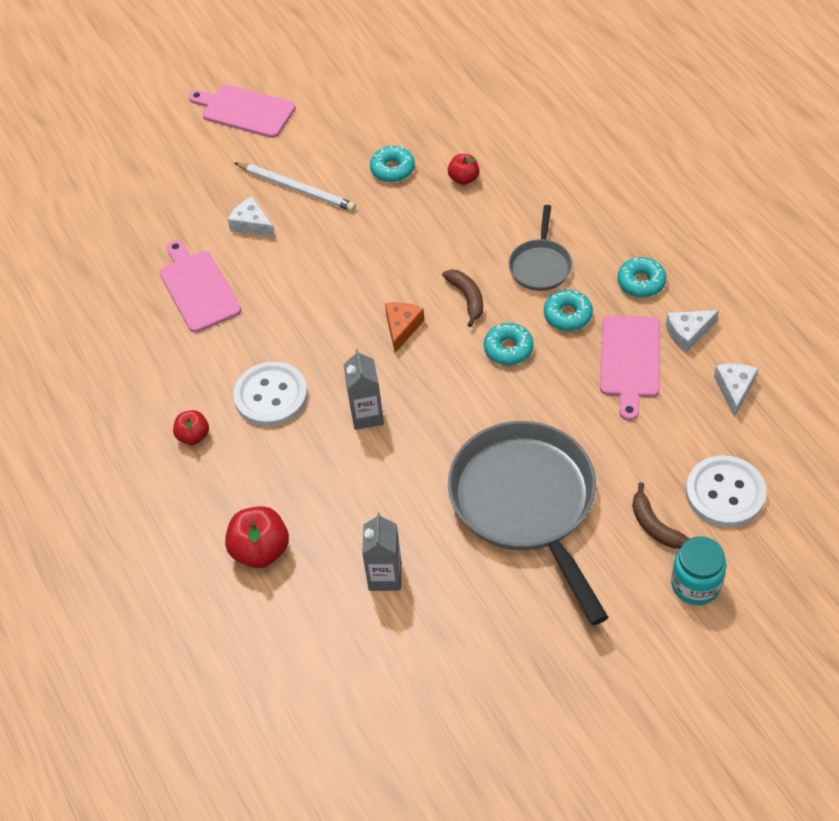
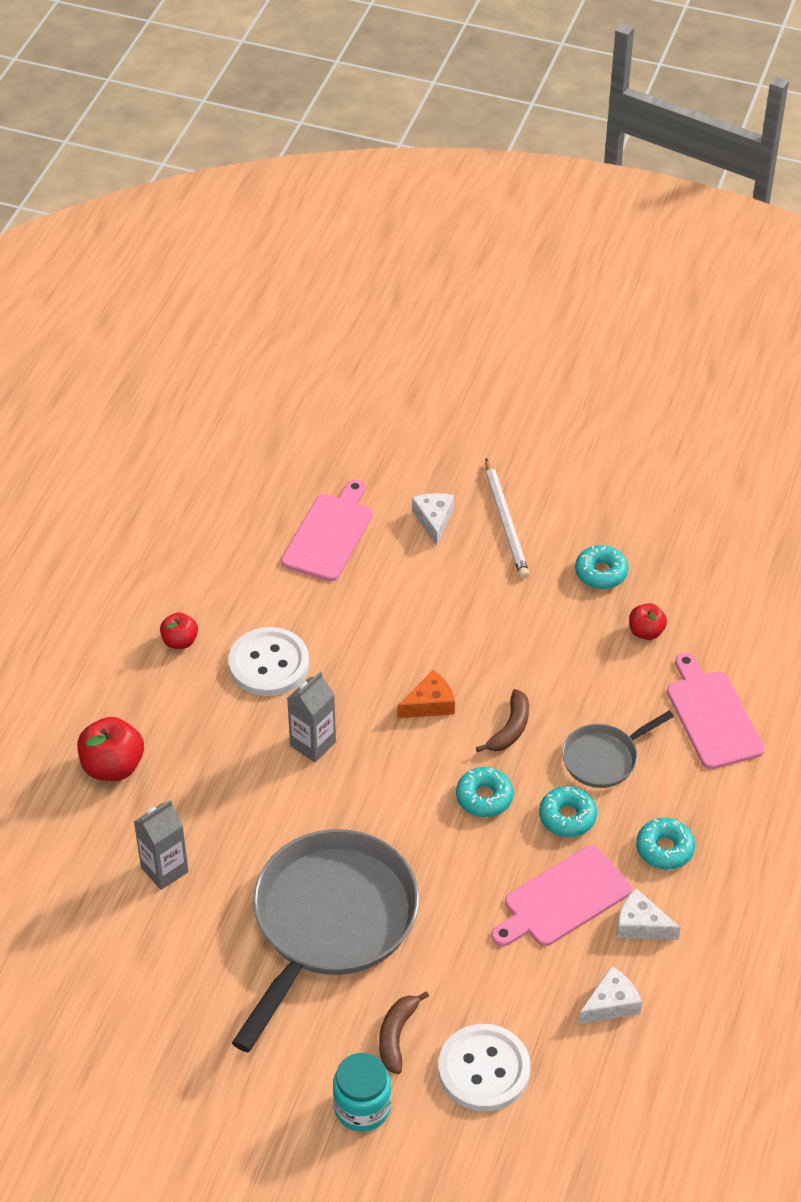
camera: 45 degrees right, 5 degrees down
pink cutting board [188,85,296,138] -> pink cutting board moved to [667,653,764,769]

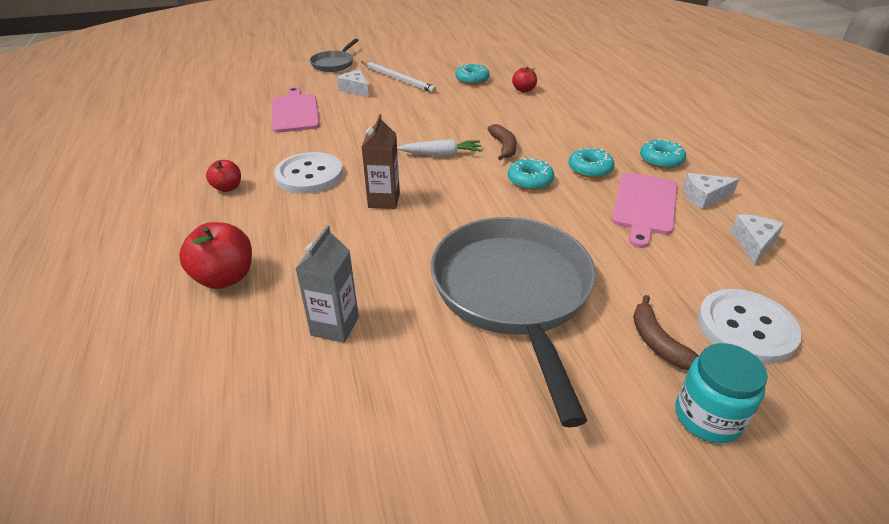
camera: 35 degrees left, 10 degrees down
grey carton [287,671,336,762] -> brown carton [362,114,400,209]
orange cheese [397,670,455,718] -> white carrot [397,139,482,156]
grey pan [562,711,674,788] -> grey pan moved to [310,39,359,72]
pink cutting board [667,653,764,769] -> none

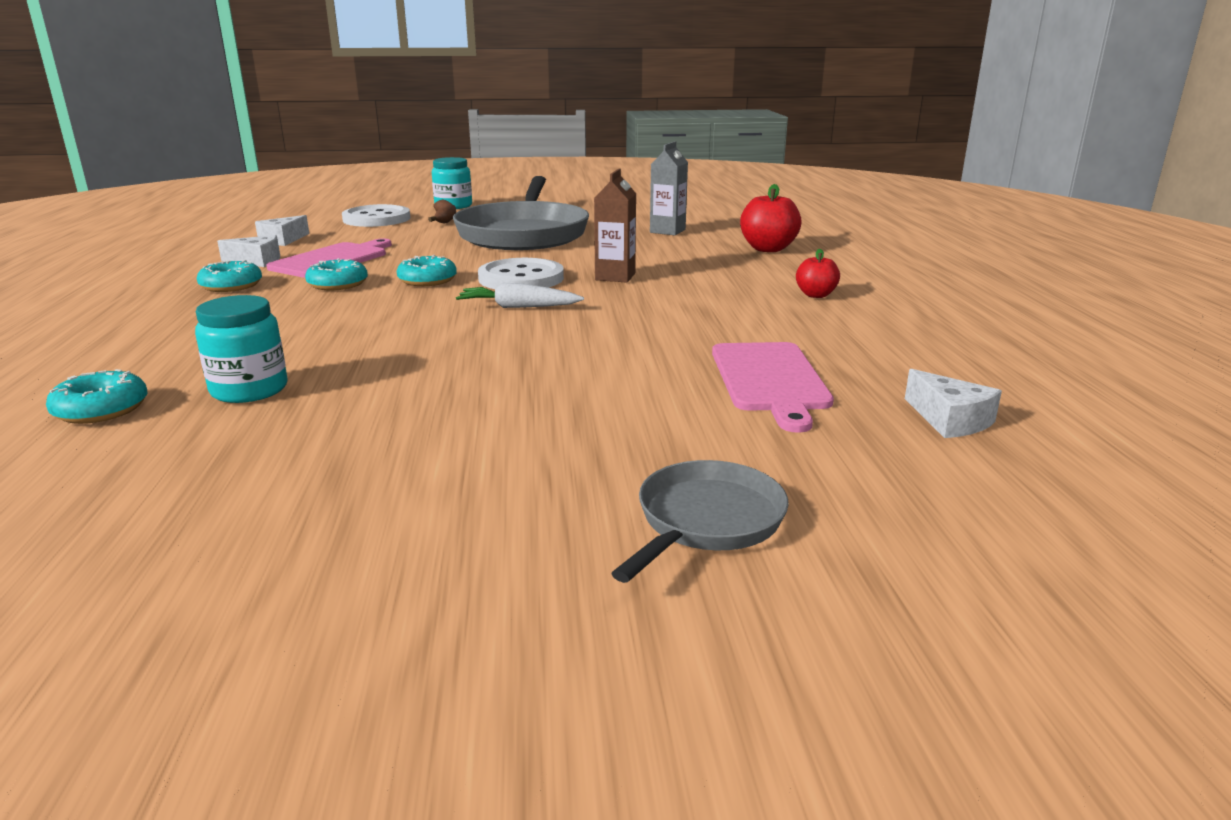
camera: 170 degrees left, 15 degrees down
white button [274,152,343,194] -> white button moved to [478,258,564,289]
white cheese [337,70,369,97] -> white cheese moved to [905,369,1002,438]
white pencil [361,61,436,93] -> none
turquoise donut [455,63,490,85] -> turquoise donut moved to [46,369,147,424]
brown banana [488,124,517,160] -> none
red apple [512,66,537,92] -> turquoise jar [195,295,287,403]

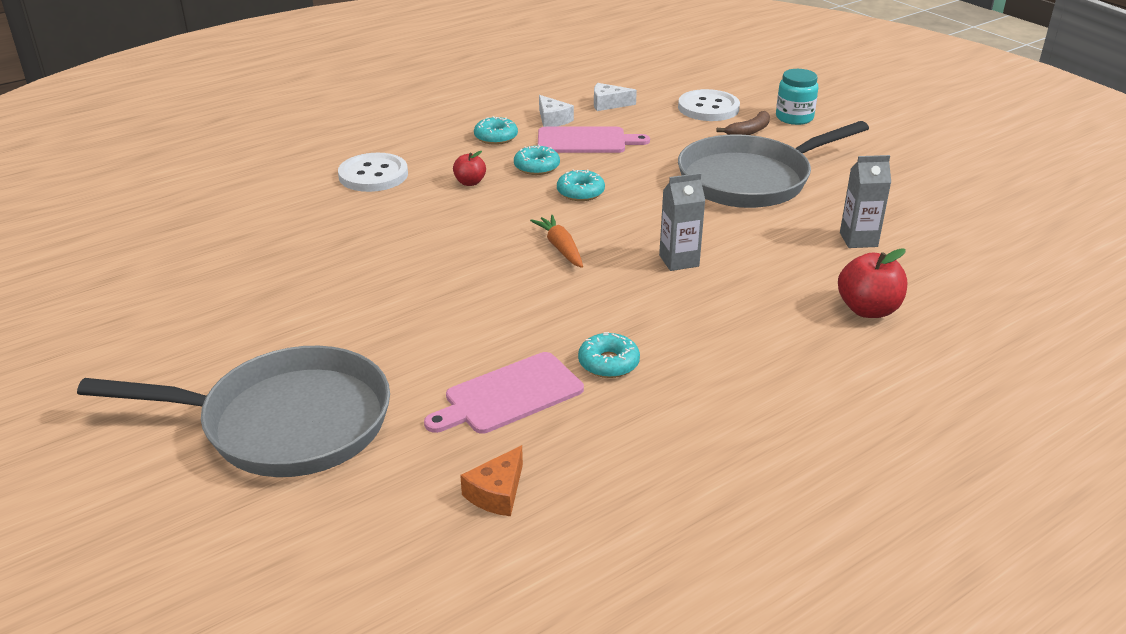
camera: 60 degrees right, 10 degrees up
turquoise donut [46,369,147,424] -> turquoise donut moved to [578,332,640,378]
turquoise jar [195,295,287,403] -> none
white carrot [456,283,584,308] -> orange carrot [530,215,583,268]
white button [478,258,564,289] -> white button moved to [338,153,408,192]
brown carton [594,169,636,283] -> grey carton [659,173,705,271]
grey pan [611,460,789,583] -> grey pan [77,346,390,477], size x2.08
red apple [796,249,840,298] -> red apple moved to [453,151,486,186]
white cheese [905,369,1002,438] -> orange cheese [460,445,523,516]

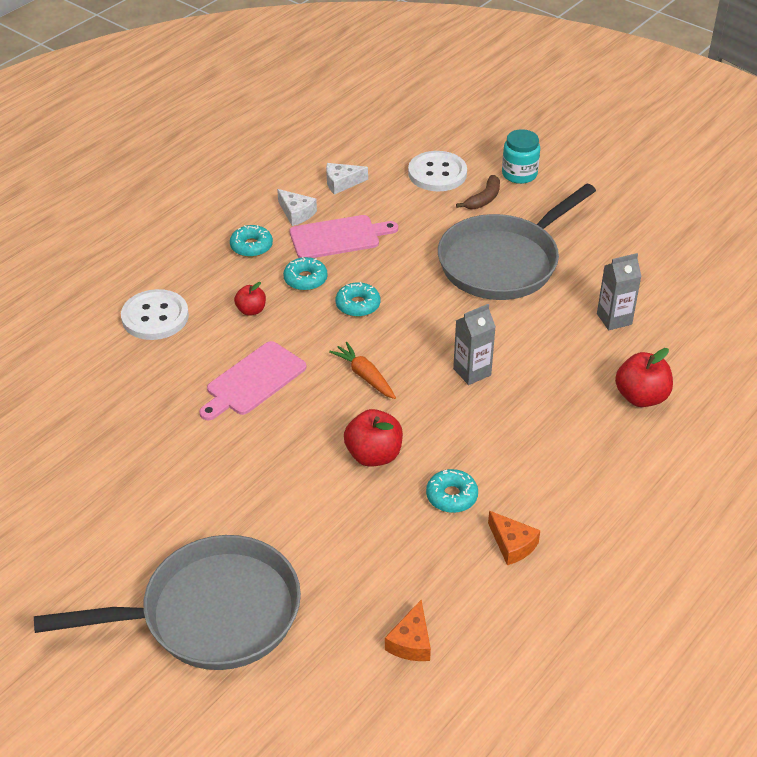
camera: 15 degrees left, 10 degrees up
pink cutting board [424,352,584,434] -> pink cutting board moved to [199,341,307,420]
none -> red apple [344,409,403,467]
none -> orange cheese [488,511,540,565]

